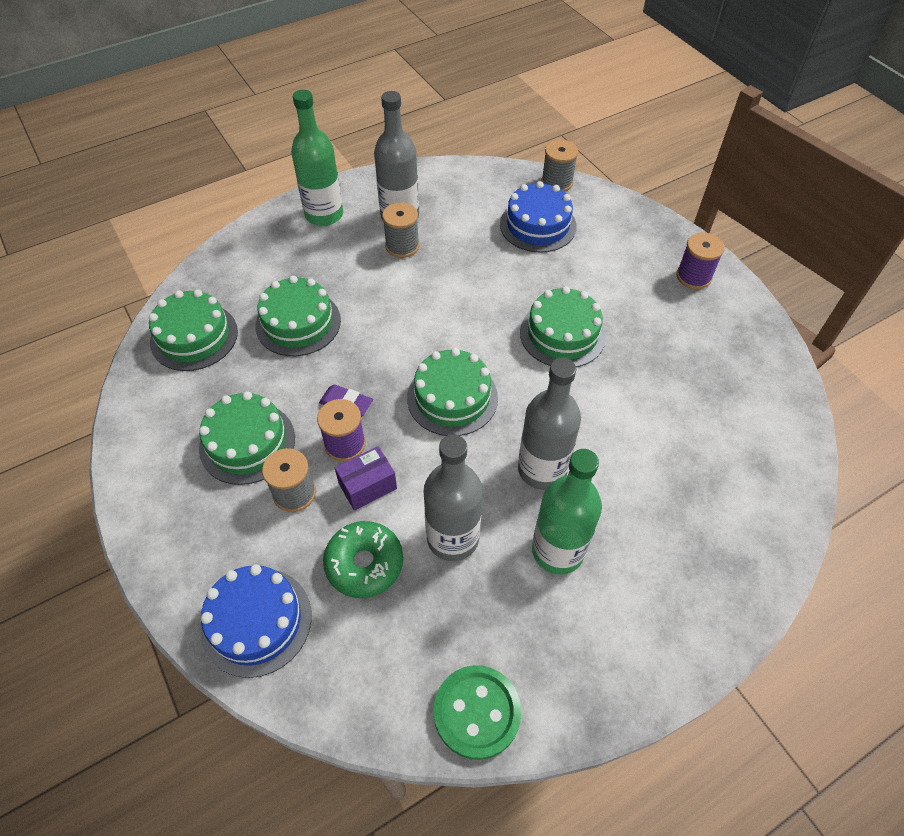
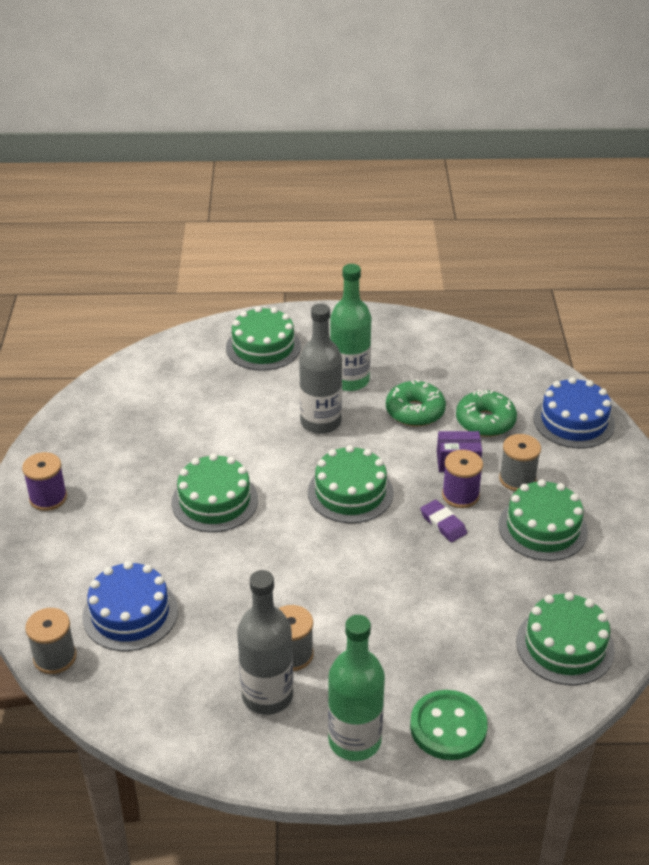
camera: 150 degrees left, 15 degrees down
green cake [255,276,341,356] -> green cake moved to [226,306,301,371]
grey bottle [424,434,483,561] -> green donut [386,379,446,427]
green button [434,665,521,760] -> green button moved to [410,690,488,760]

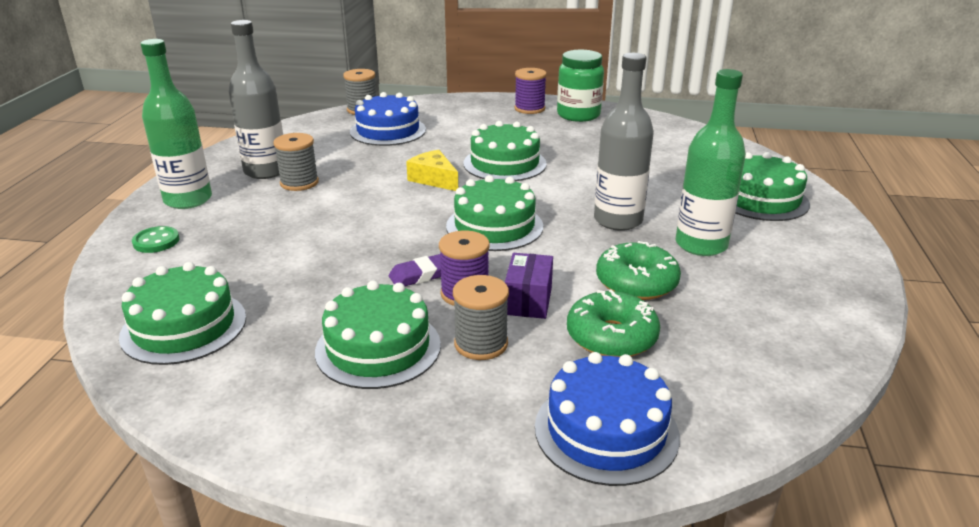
camera: 100 degrees right, 10 degrees down
green button [410,690,488,760] -> green button [132,226,179,253], size x0.58
none -> yellow cheese [406,150,458,191]
none -> green jar [557,50,604,122]

